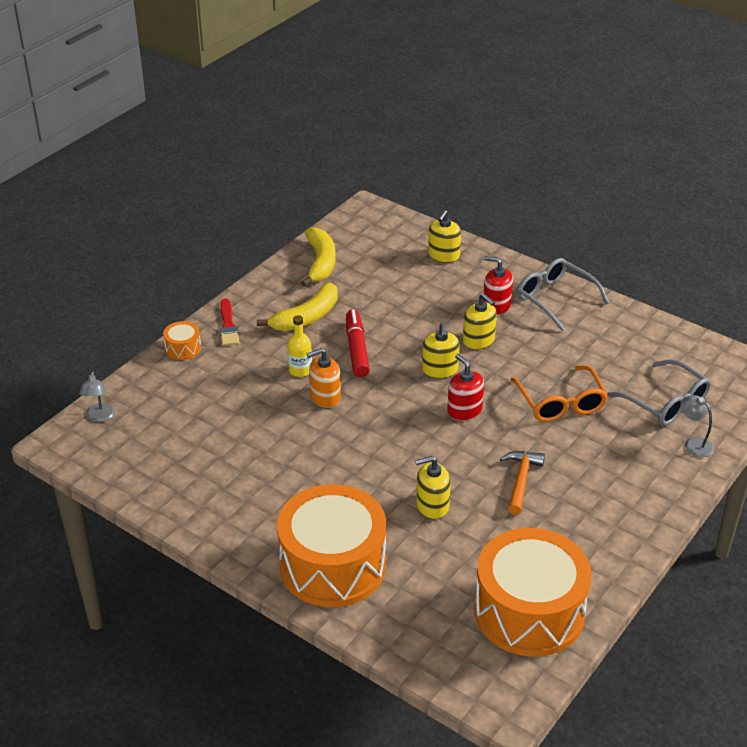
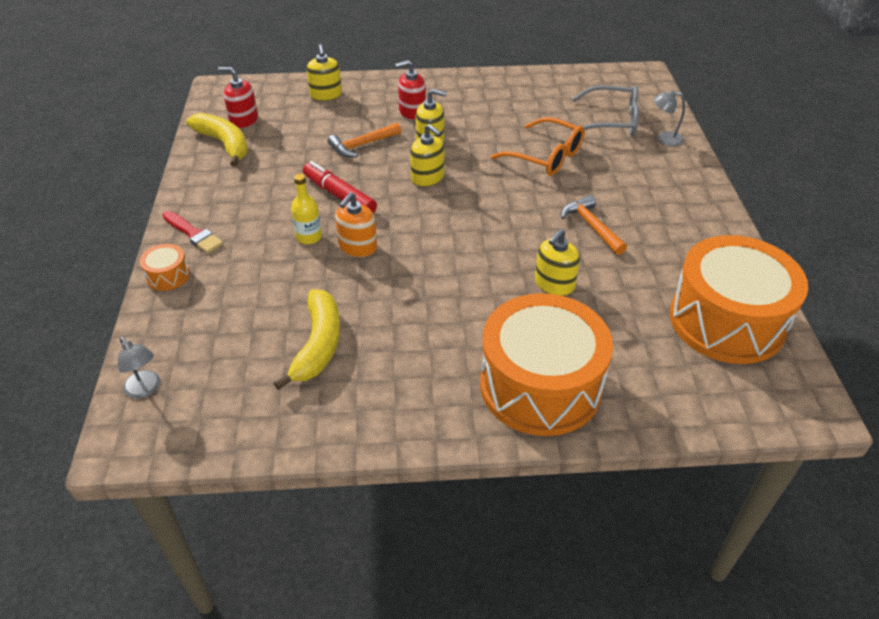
camera: 40 degrees left, 5 degrees up
yellow banana [257,282,338,331] -> yellow banana moved to [274,289,340,390]
red soap dispenser [447,354,484,421] -> red soap dispenser moved to [218,67,258,128]
grey glasses [517,258,609,331] -> none
none -> orange hammer [328,123,401,157]

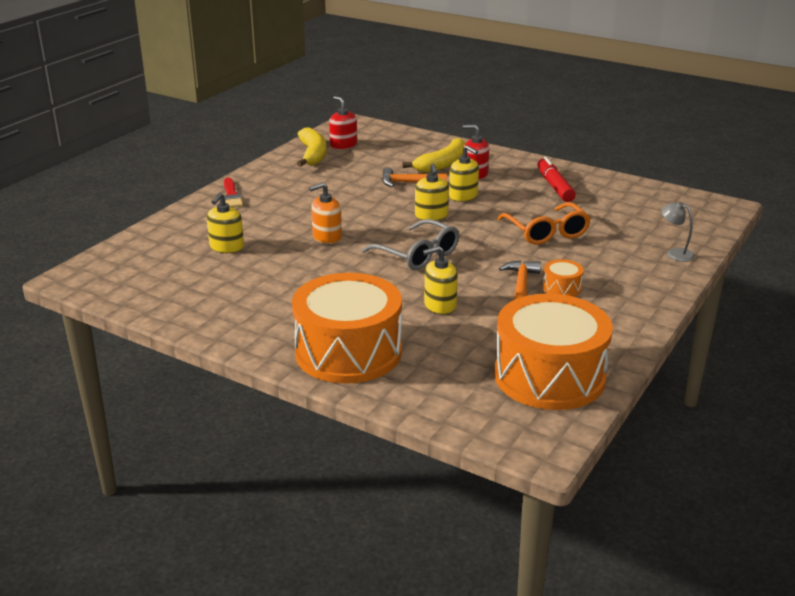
camera: 35 degrees right, 15 degrees down
grey lamp [118,337,160,399] -> none
orange drum [140,244,190,291] -> orange drum moved to [543,259,584,297]
yellow banana [274,289,340,390] -> yellow banana moved to [402,138,466,173]
yellow bottle [291,174,322,244] -> none
red marker [303,161,377,213] -> red marker moved to [537,157,576,202]
yellow soap dispenser [307,44,342,101] -> yellow soap dispenser moved to [207,193,244,253]
grey glasses [569,85,639,136] -> grey glasses moved to [362,219,459,270]

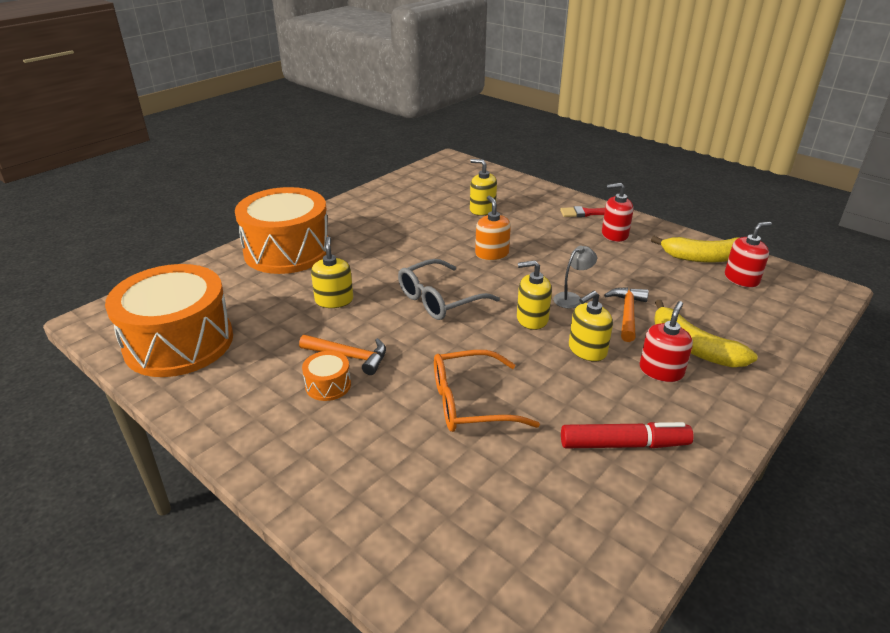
camera: 100 degrees right, 5 degrees up
grey lamp [661,202,695,262] -> grey lamp moved to [553,246,597,309]
none -> red soap dispenser [602,183,633,242]

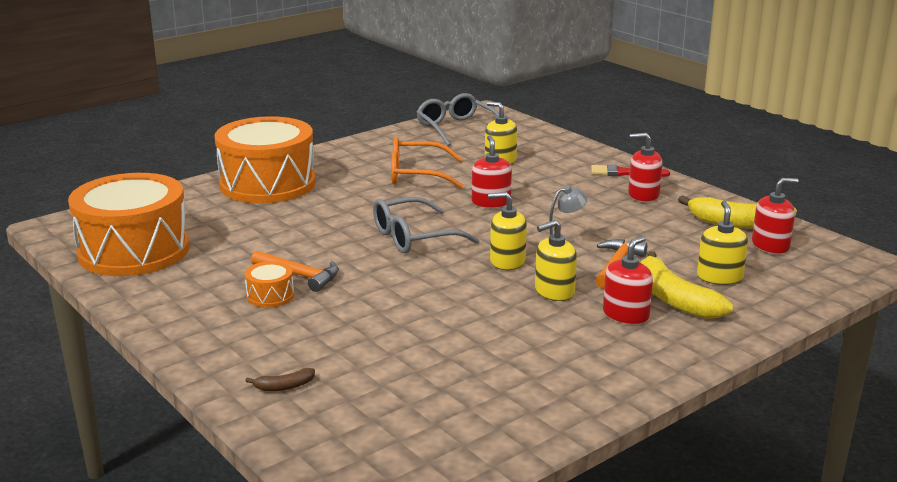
camera: 10 degrees right, 10 degrees down
yellow soap dispenser [311,237,353,308] -> yellow soap dispenser moved to [697,201,748,285]
orange glasses [434,350,540,432] -> orange glasses moved to [391,137,463,189]
orange soap dispenser [475,196,511,260] -> red soap dispenser [472,135,512,208]
red marker [561,422,694,448] -> none
none -> brown banana [245,368,315,391]
none -> grey glasses [416,93,499,146]

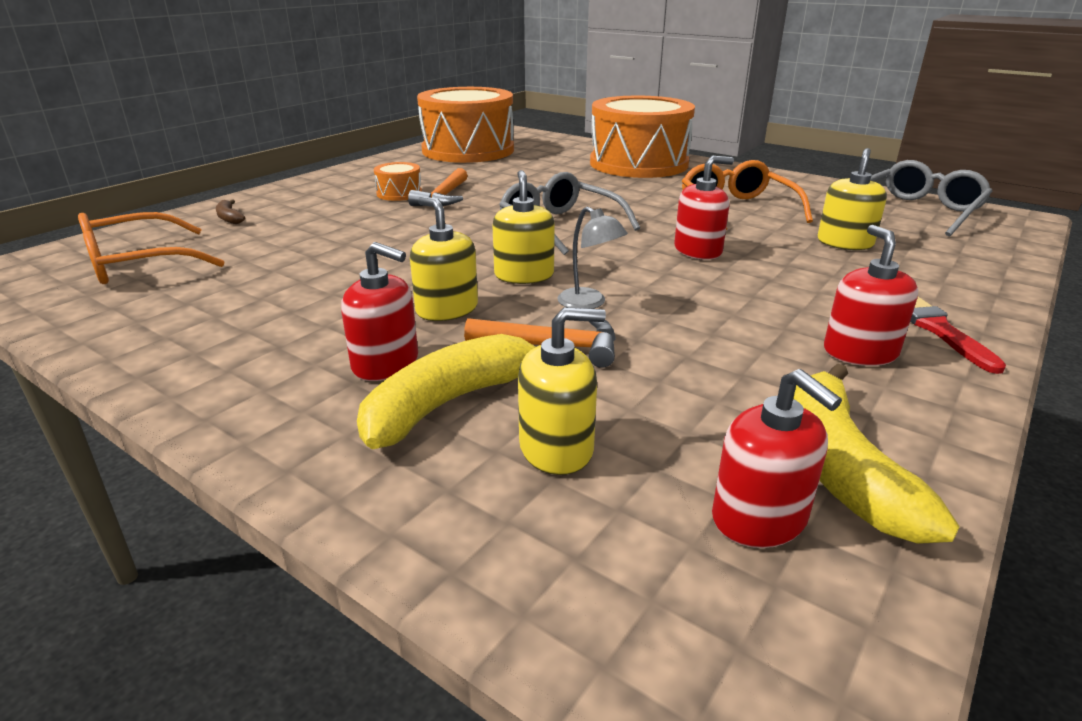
camera: 75 degrees right, 5 degrees up
none -> orange glasses [78,212,225,284]

